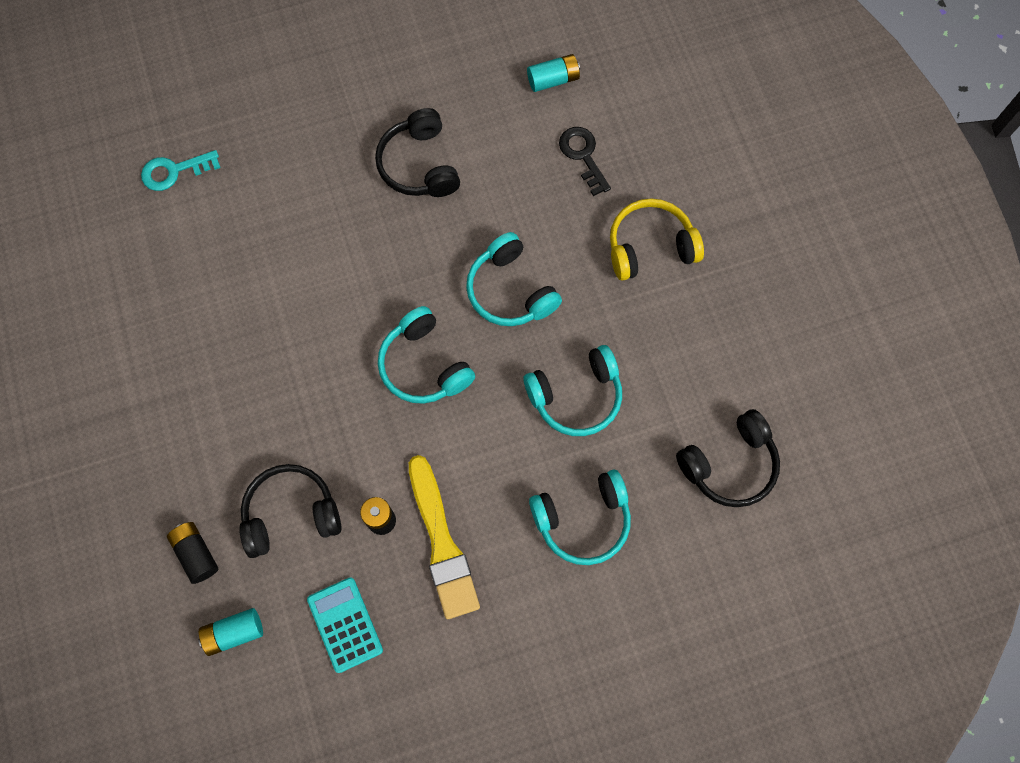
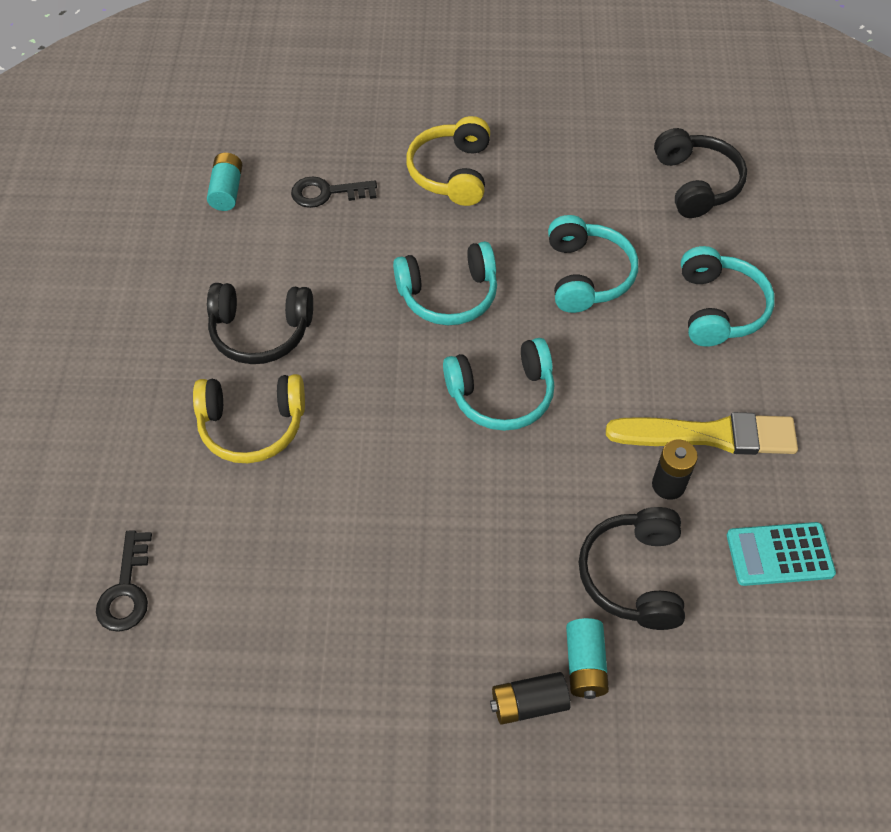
camera: 70 degrees left, 15 degrees down
turquoise key [141,150,221,191] -> black key [96,530,152,632]
black battery [167,522,218,584] -> black battery moved to [490,672,571,725]
turquoise battery [198,608,263,656] -> turquoise battery moved to [566,618,609,699]
none -> yellow headphones [193,374,305,463]

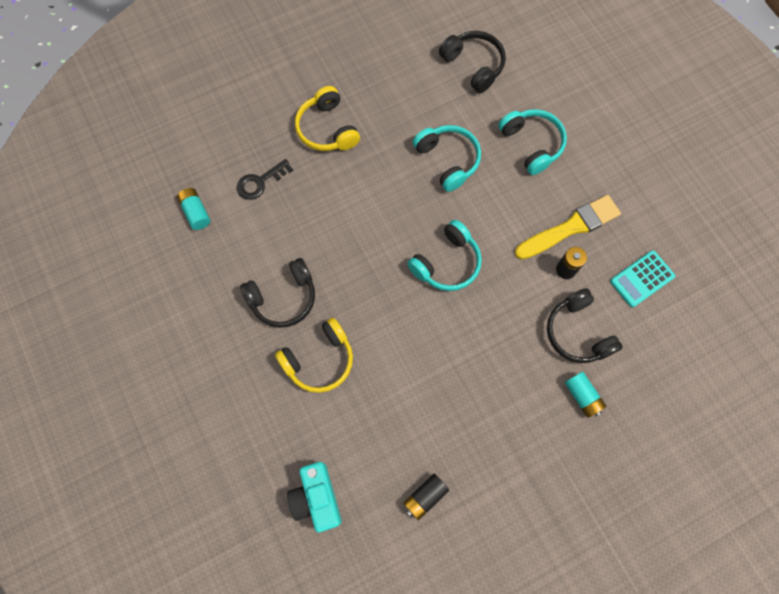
camera: 30 degrees left, 15 degrees up
black key [96,530,152,632] -> turquoise camera [287,462,342,532]
turquoise headphones [393,241,497,325] -> none
black battery [490,672,571,725] -> black battery moved to [403,474,449,521]

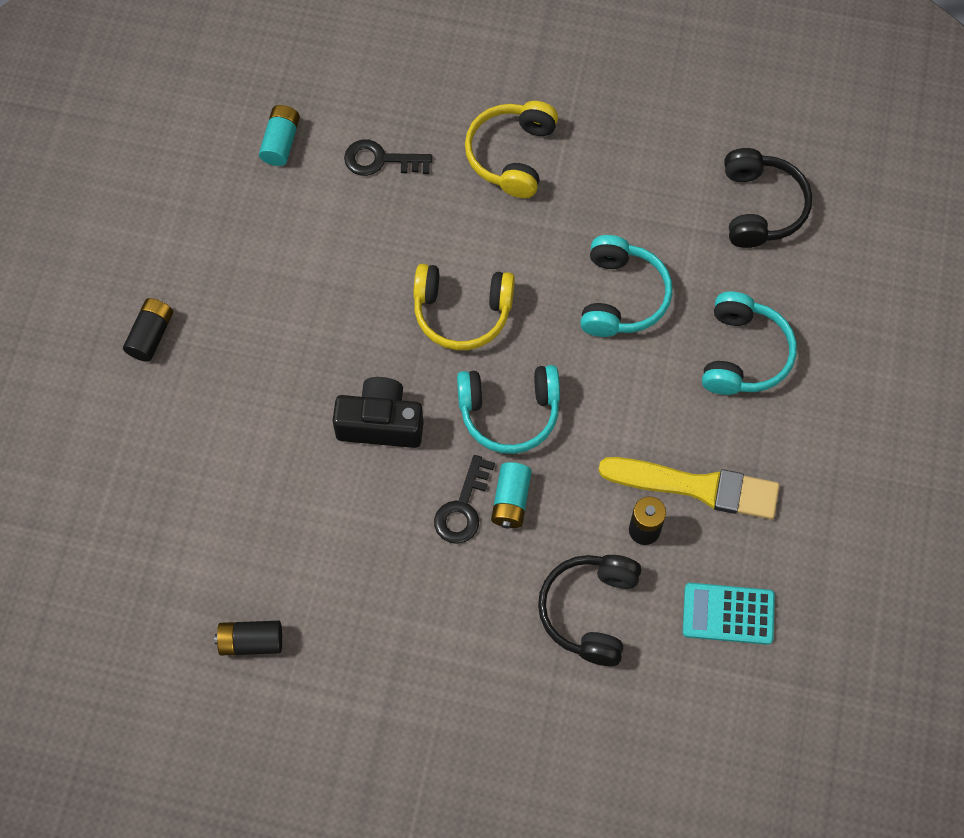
camera: 40 degrees right, 5 degrees down
black headphones [240,258,315,328] -> none
yellow headphones [275,318,353,393] -> yellow headphones moved to [413,264,515,350]
turquoise camera [287,462,342,532] -> none
turquoise battery [565,371,607,418] -> turquoise battery moved to [491,462,532,529]
none -> black battery [123,298,173,362]
none -> black camera [333,377,424,448]
none -> black key [434,455,495,544]

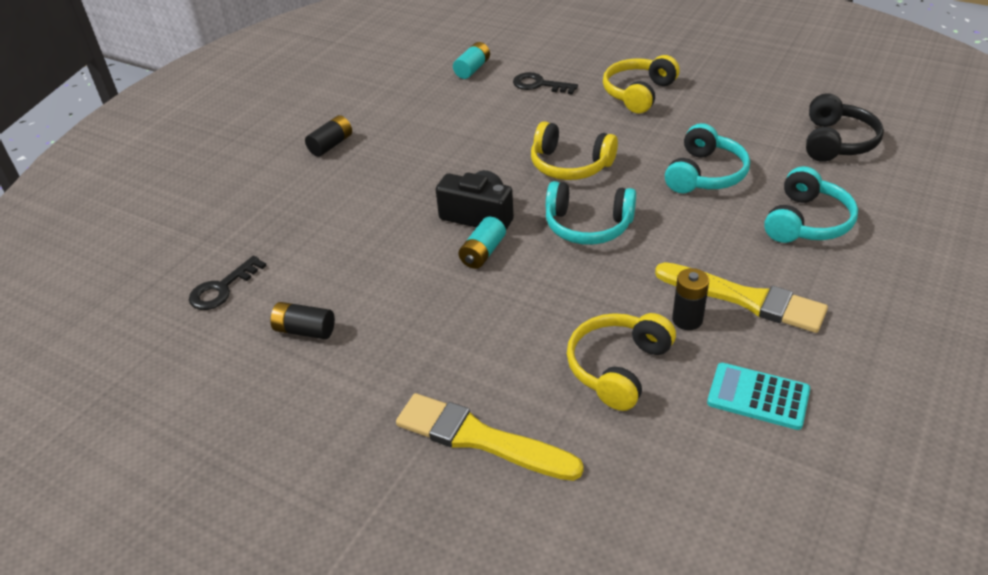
camera: 20 degrees right, 25 degrees down
black key [434,455,495,544] -> black key moved to [189,256,267,310]
turquoise battery [491,462,532,529] -> turquoise battery moved to [458,217,506,269]
black headphones [538,555,641,666] -> yellow headphones [567,313,676,411]
none -> yellow brush [396,393,584,481]

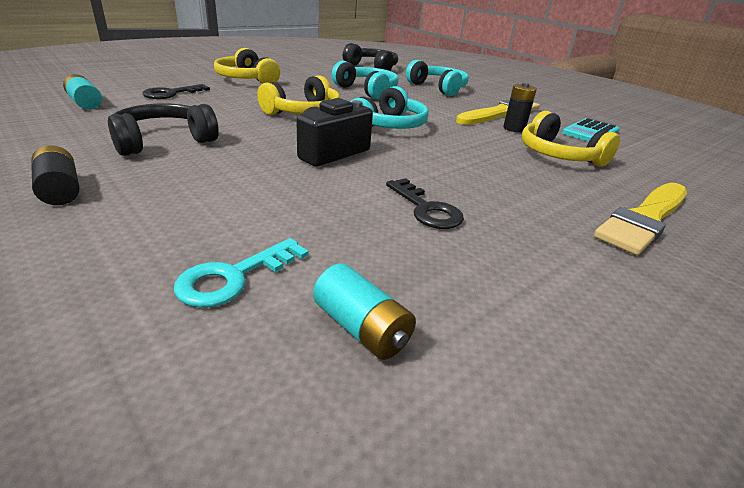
camera: 75 degrees left, 10 degrees down
black key [189,256,267,310] -> black key moved to [386,178,464,229]
black battery [271,302,335,339] -> none
turquoise battery [458,217,506,269] -> turquoise battery moved to [313,263,416,360]
none -> black headphones [108,104,219,156]
none -> turquoise key [174,238,309,308]

